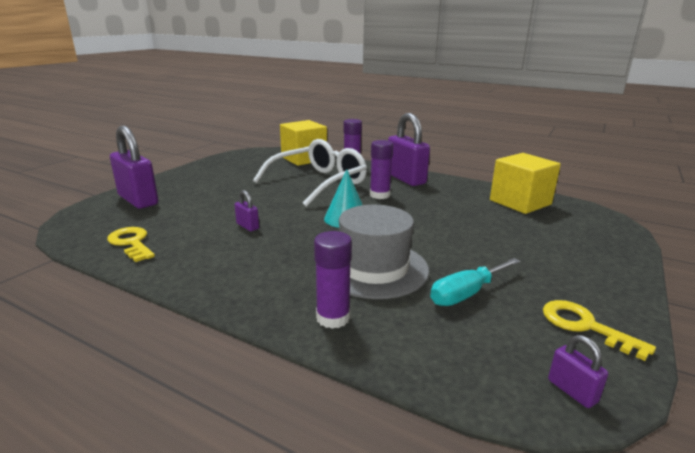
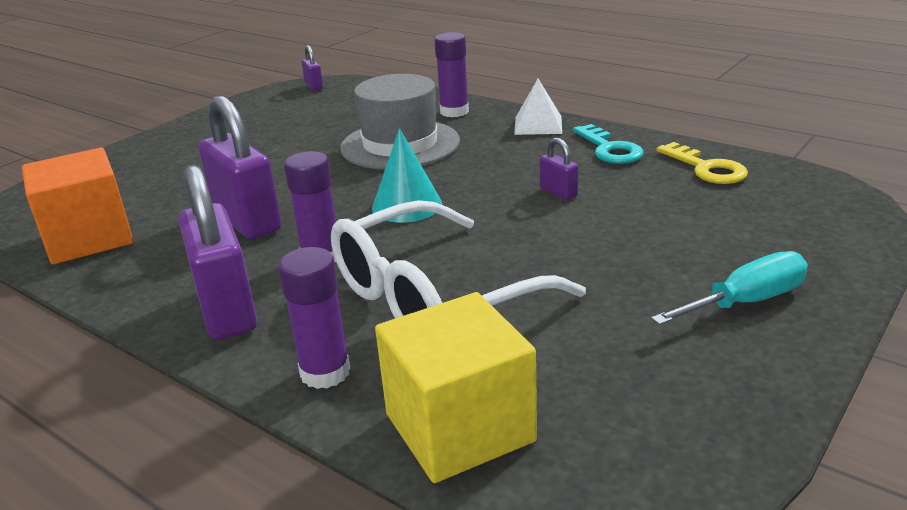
camera: 170 degrees left, 5 degrees up
purple padlock [110,126,158,209] -> purple padlock moved to [199,96,281,239]
turquoise screwdriver [430,258,521,306] -> turquoise screwdriver moved to [651,251,808,325]
yellow cube [490,153,561,214] -> orange cube [22,147,134,265]
yellow key [543,300,656,361] -> none
none -> white pyramid [514,79,562,135]
none -> turquoise key [573,124,644,164]

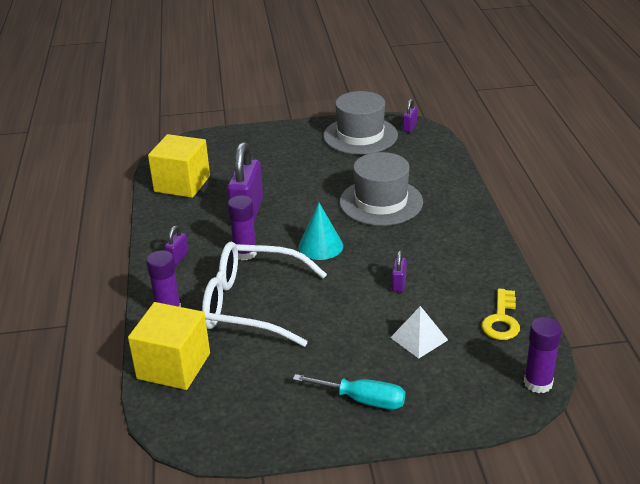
camera: 45 degrees right, 5 degrees up
orange cube [22,147,134,265] -> yellow cube [148,134,210,198]
purple padlock [178,165,257,340] -> purple padlock [165,226,189,265], size x0.46
purple glue stick [435,32,469,117] -> purple glue stick moved to [524,317,562,393]
white pyramid [514,79,562,135] -> white pyramid moved to [390,306,448,359]
turquoise key [573,124,644,164] -> none
none -> grey hat [323,91,398,155]

